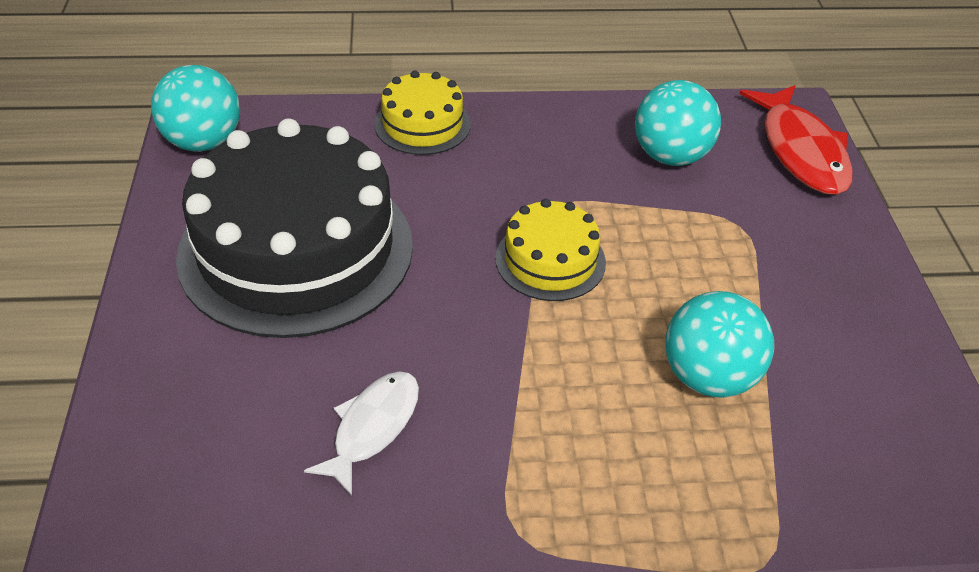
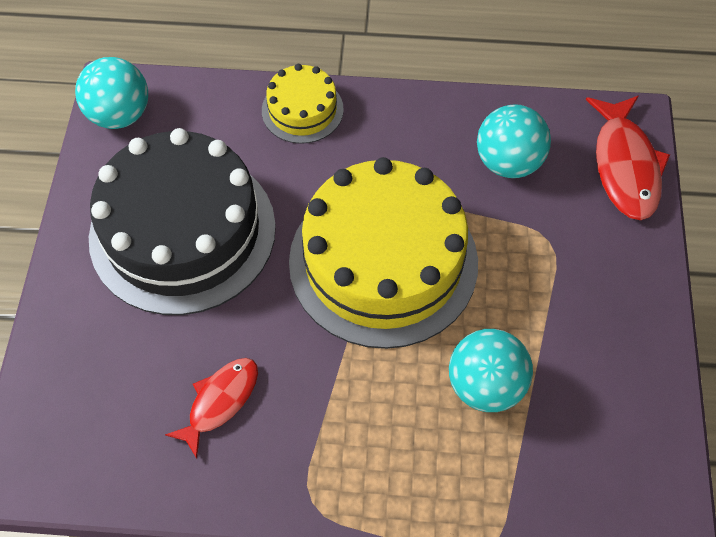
camera: 10 degrees right, 15 degrees up
white fish [304,371,419,496] -> red fish [165,358,258,458]
yellow cake [495,199,606,301] -> yellow cake [289,157,478,349], size x2.10

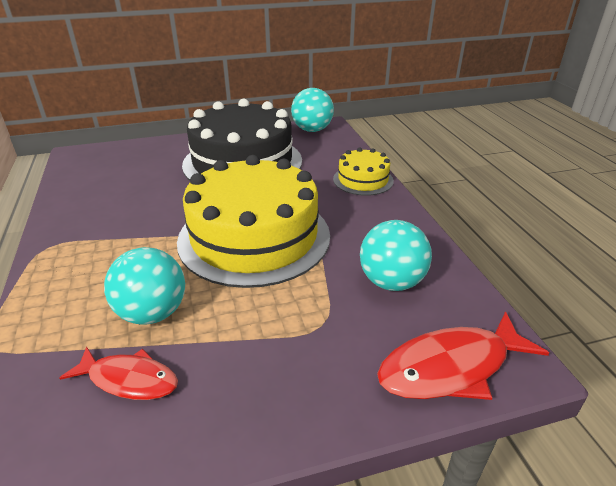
camera: 70 degrees right, 25 degrees down
red fish [165,358,258,458] -> red fish moved to [59,346,178,400]

